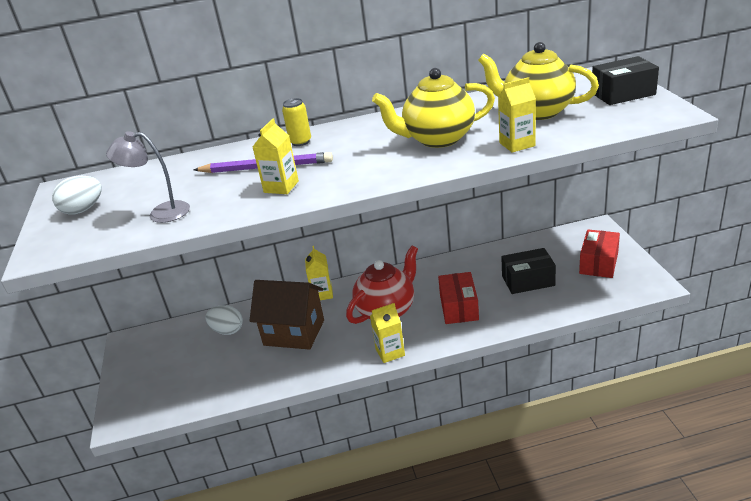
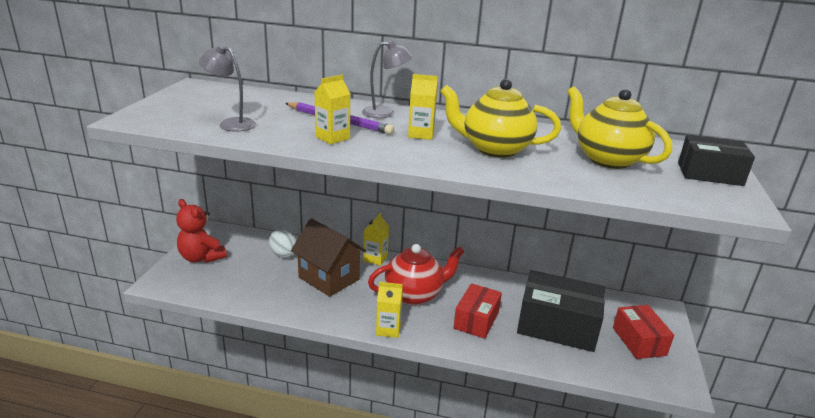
camera: 20 degrees right, 5 degrees down
white egg [52,176,102,214] -> none
yellow can [282,98,311,146] -> grey lamp [362,41,413,118]
yellow carton [498,77,536,153] -> yellow carton moved to [408,74,438,140]
black box [501,248,556,294] -> black box [517,270,605,352], size x1.62
red box [579,229,620,278] -> red box turned 60 degrees counterclockwise [613,305,674,359]
none -> red teddy bear [176,199,227,263]

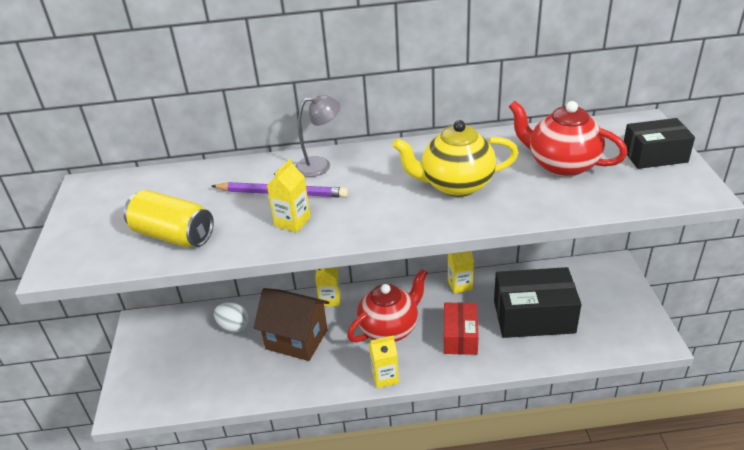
camera: 15 degrees left, 10 degrees up
red teddy bear [176,199,227,263] -> none
grey lamp [199,44,256,132] -> yellow can [123,190,214,247]
yellow carton [408,74,438,140] -> yellow carton moved to [448,251,474,294]
yellow teapot [568,86,672,169] -> red teapot [508,101,628,177]
red box [613,305,674,359] -> none

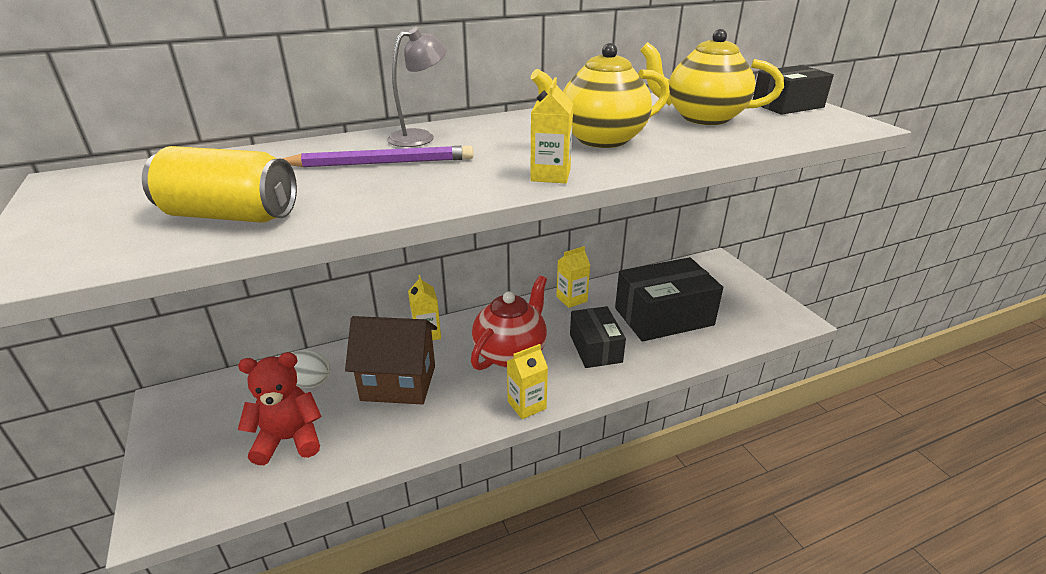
camera: 20 degrees left, 5 degrees down
yellow carton [267,159,311,232] -> yellow carton moved to [530,77,574,184]
red box [444,302,479,355] -> black box [570,306,626,368]
red teapot [508,101,628,177] -> yellow teapot [640,29,784,125]
none -> red teddy bear [238,352,322,465]

